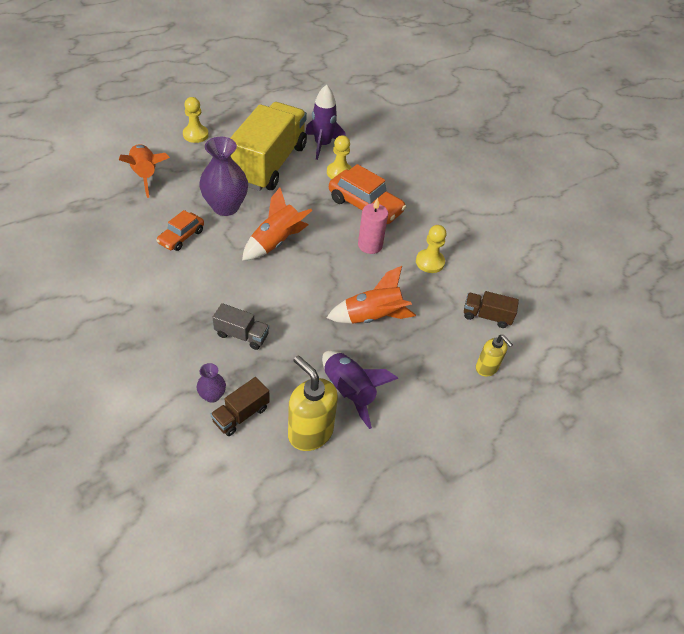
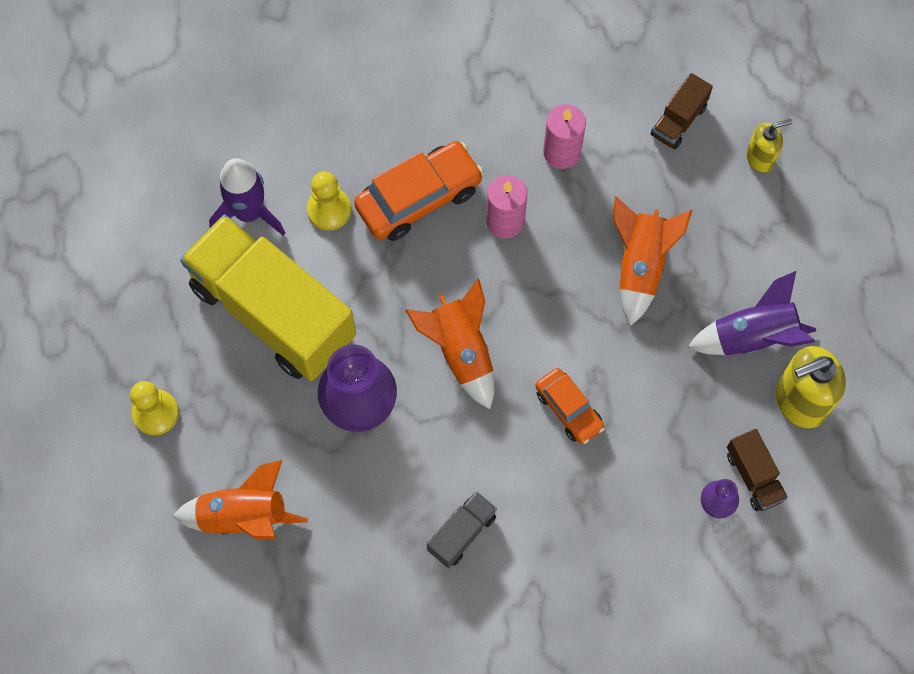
camera: 65 degrees left, 20 degrees up
orange car [156,210,204,251] -> orange car moved to [535,368,605,444]
grey truck [212,303,269,350] -> grey truck moved to [427,491,497,568]
yellow pawn [416,225,447,273] -> pink candle [543,104,586,169]

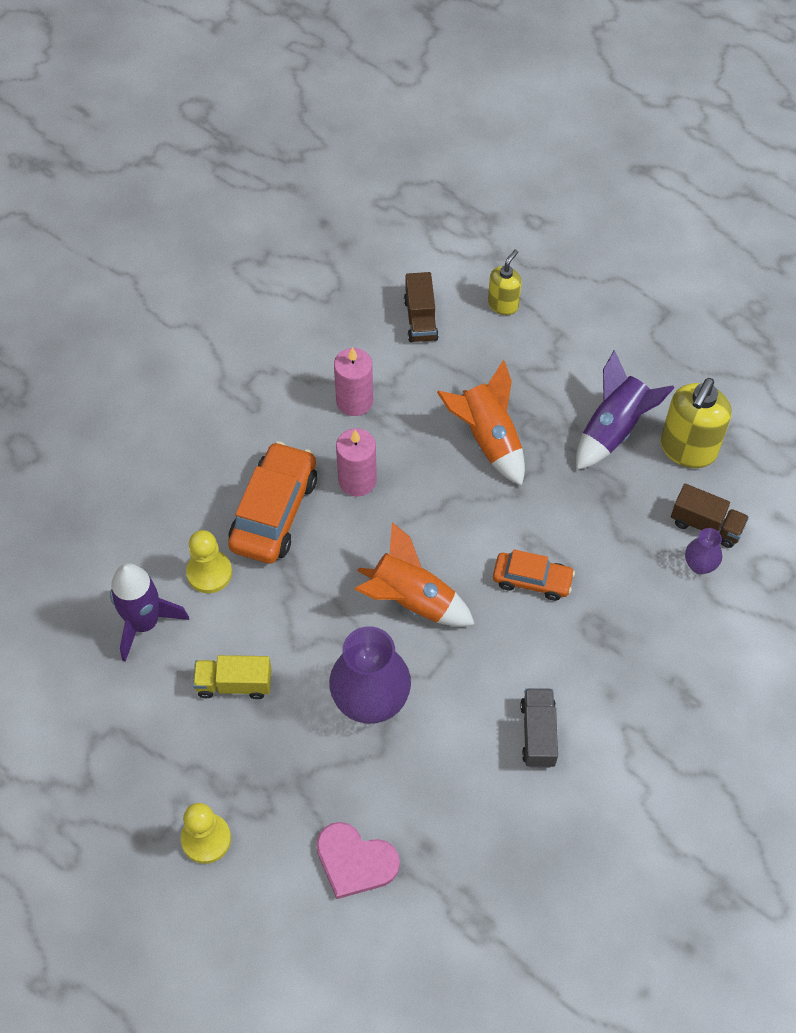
camera: 40 degrees left, 10 degrees down
orange rocket [173,460,308,539] -> pink heart [316,822,400,899]
yellow truck [180,215,356,381] -> yellow truck [193,655,271,699], size x0.41

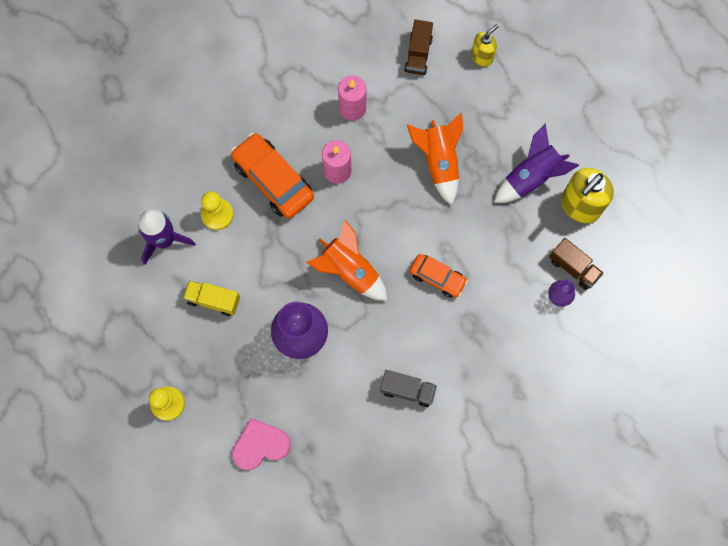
camera: 15 degrees right, 15 degrees up
orange car [228,441,317,563] -> orange car turned 75 degrees counterclockwise [231,133,314,218]
pink heart [316,822,400,899] -> pink heart turned 120 degrees clockwise [232,418,291,470]
grey truck [520,688,558,768] -> grey truck turned 90 degrees clockwise [380,370,437,407]

